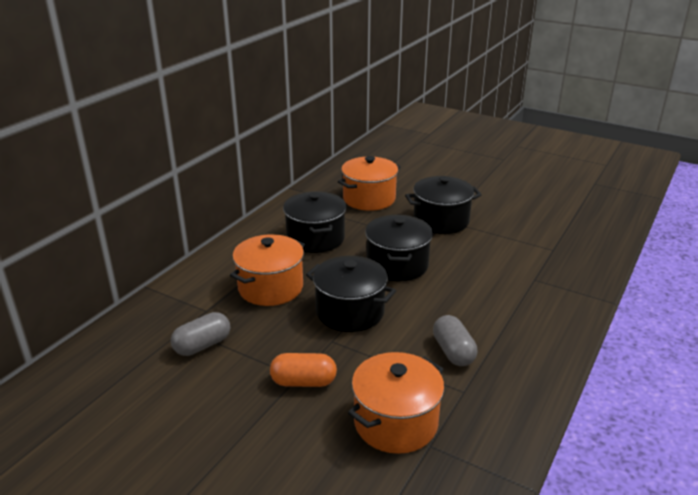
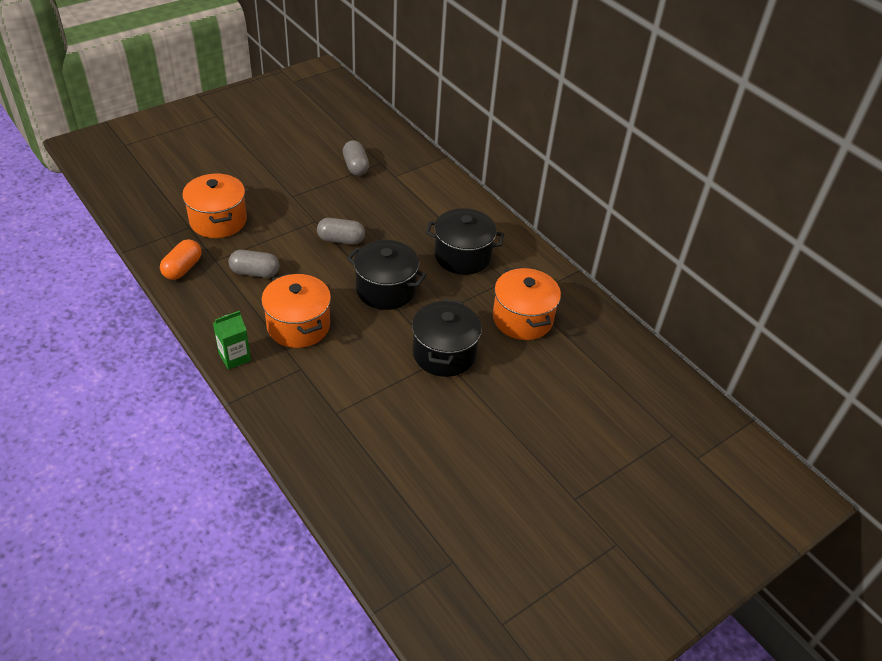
camera: 110 degrees right, 15 degrees up
orange pot [230,234,305,306] -> orange pot moved to [261,273,331,348]
orange capsule [270,353,337,387] -> orange capsule moved to [160,239,202,280]
black pot [306,256,396,332] -> grey capsule [317,218,365,245]
none -> green carton [213,311,251,370]

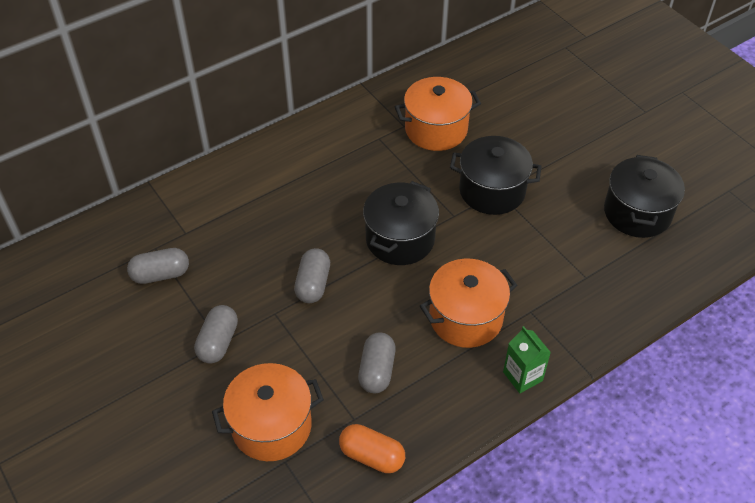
camera: 85 degrees left, 5 degrees up
black pot [426,208,504,275] -> black pot moved to [604,155,685,238]
none -> grey capsule [194,305,238,364]

